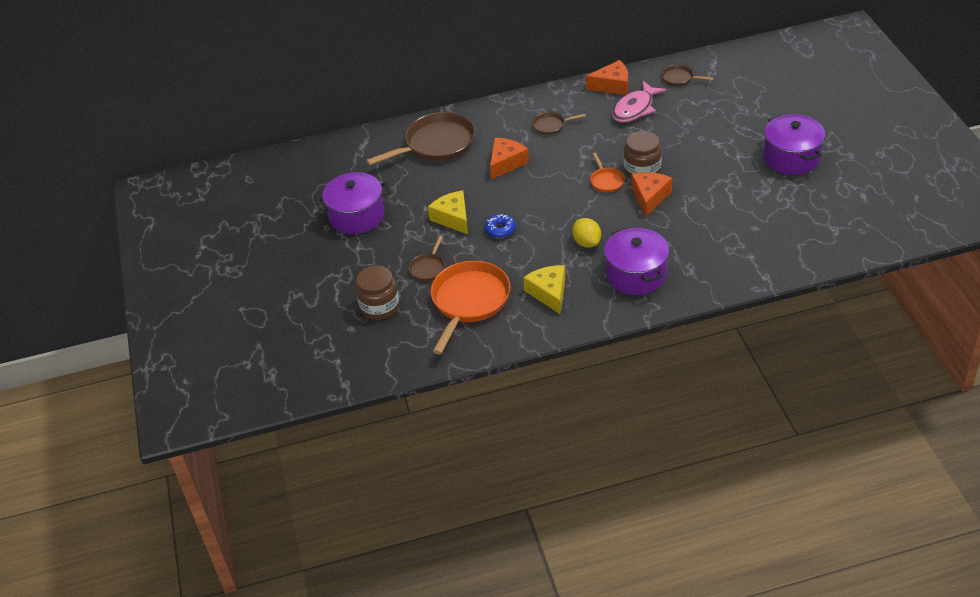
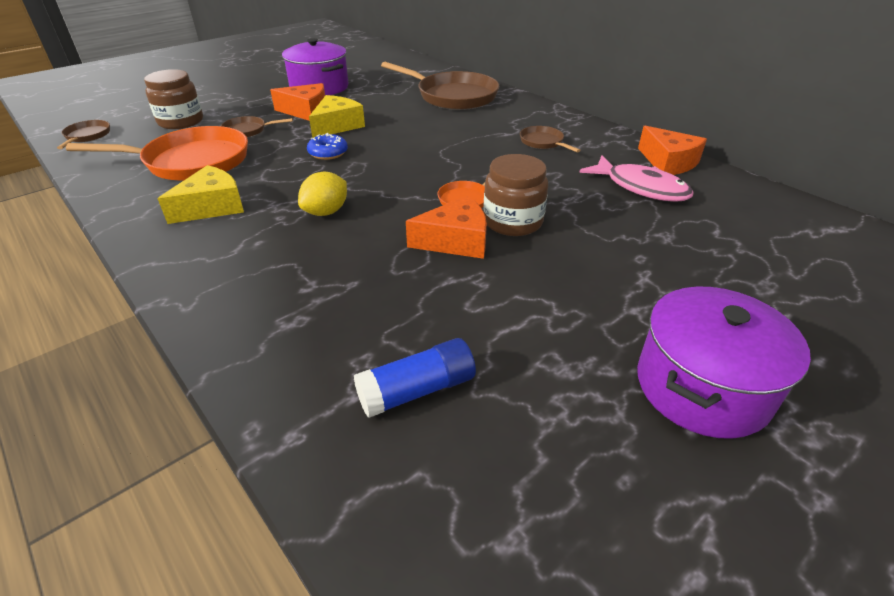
camera: 60 degrees right, 5 degrees down
orange cheese [490,138,529,180] -> orange cheese moved to [270,83,325,120]
purple pot [604,228,669,295] -> none
pink fish [612,81,667,123] -> pink fish turned 150 degrees counterclockwise [579,156,693,202]
brown pan [661,65,714,86] -> brown pan moved to [57,120,110,149]
none -> blue glue stick [354,338,476,418]

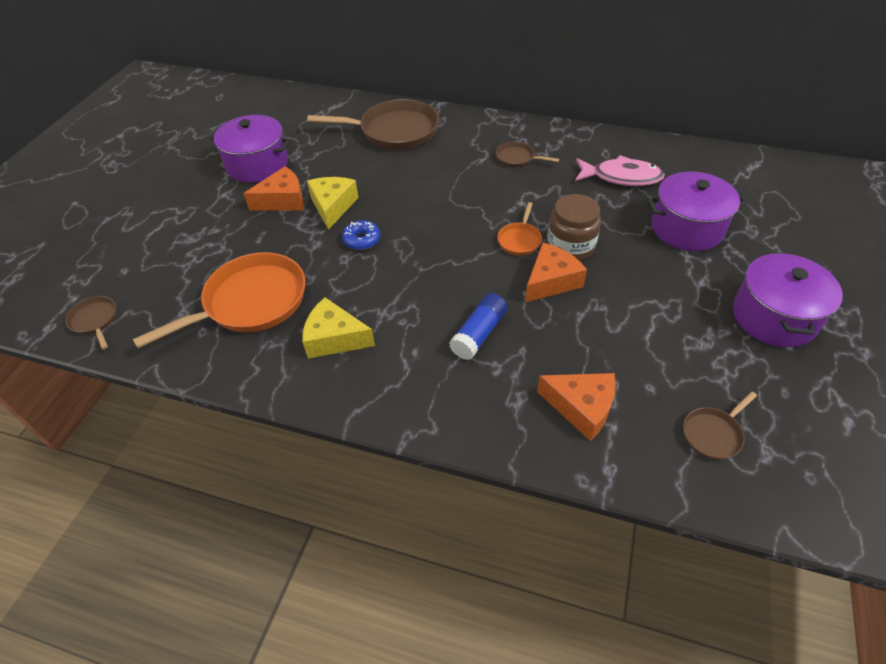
camera: 30 degrees left, 10 degrees up
brown jar [144,69,203,129] -> none
yellow cheese [157,165,244,224] -> yellow cheese turned 90 degrees counterclockwise [302,297,375,359]
brown pan [221,116,293,137] -> brown pan moved to [683,392,757,460]
yellow lemon [298,172,347,216] -> none
blue glue stick [354,338,476,418] -> blue glue stick moved to [449,293,508,360]
orange cheese [638,126,707,175] -> orange cheese moved to [537,373,616,441]
none -> purple pot [647,171,747,251]

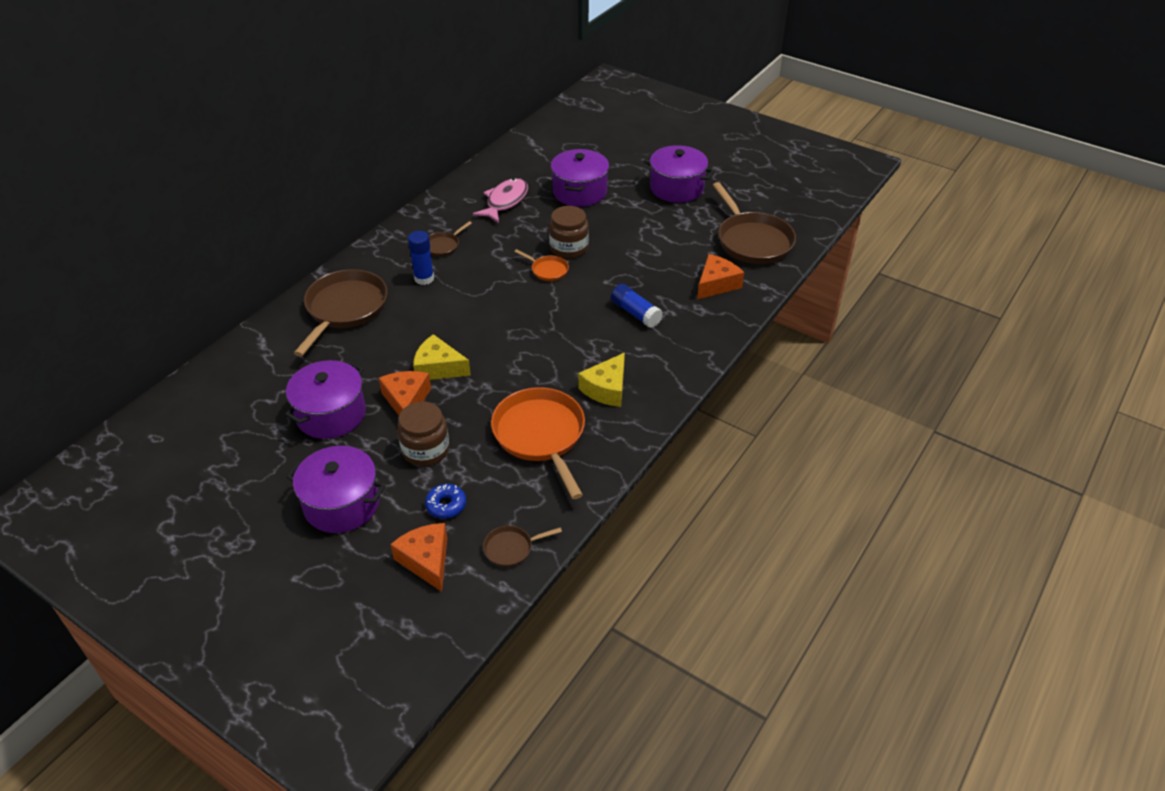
camera: 75 degrees left, 5 degrees down
blue donut [342,220,381,250] -> blue donut moved to [425,484,466,519]
orange cheese [525,243,587,302] -> orange cheese moved to [390,523,447,592]
brown pan [683,392,757,460] -> brown pan [713,182,796,264], size x2.14
none -> purple pot [286,446,385,533]
none -> brown jar [397,402,449,466]
none -> blue glue stick [408,231,434,285]

